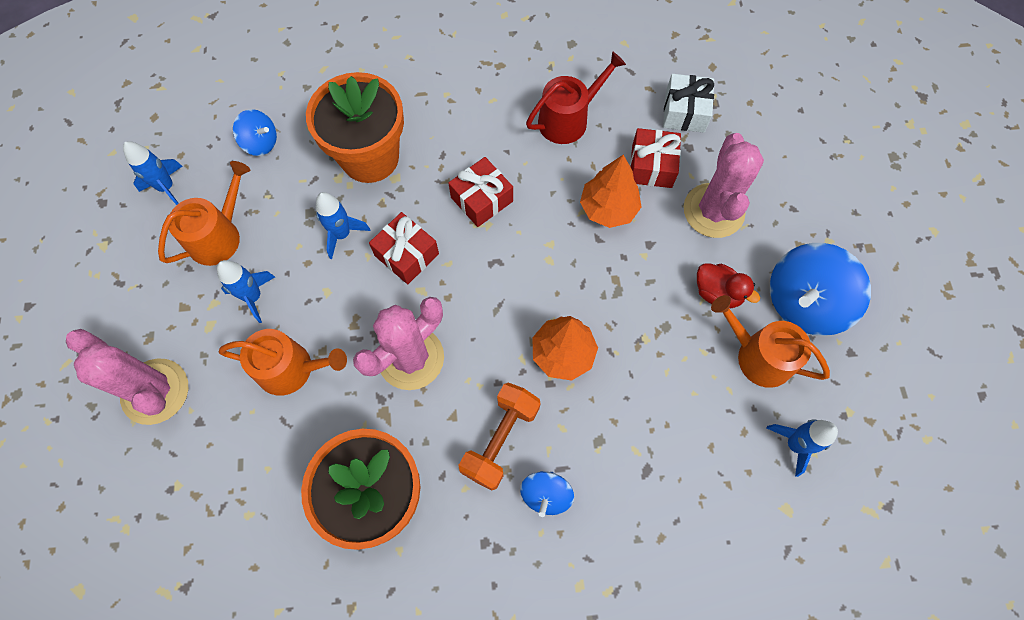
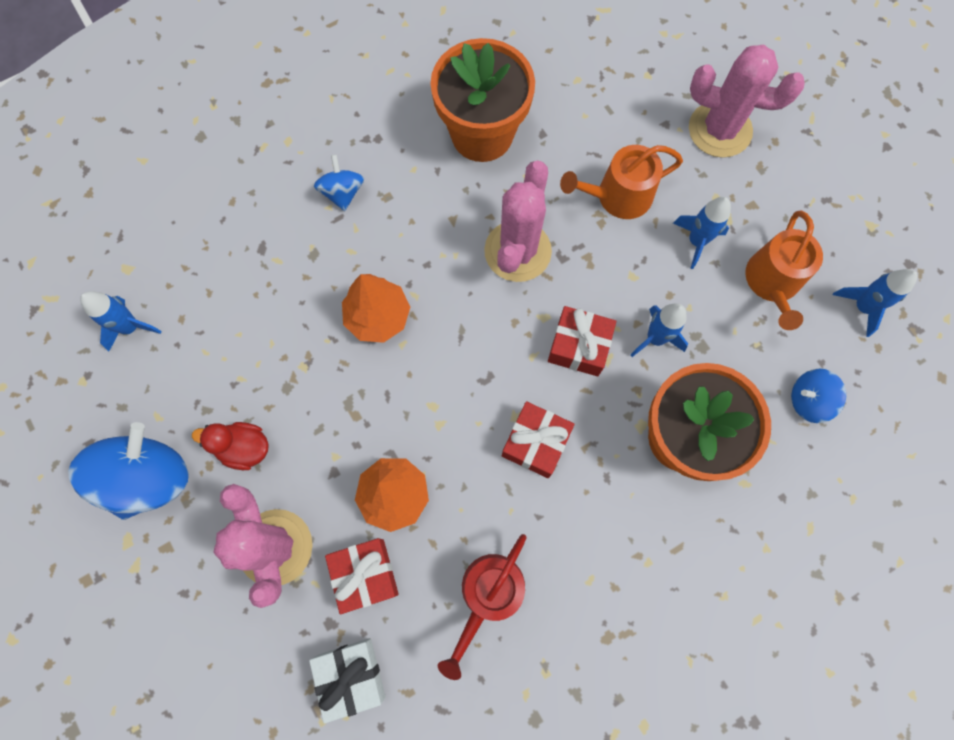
camera: 155 degrees right, 5 degrees up
orange dumbbell [459,382,541,490] -> none
orange watering can [711,295,830,388] -> none

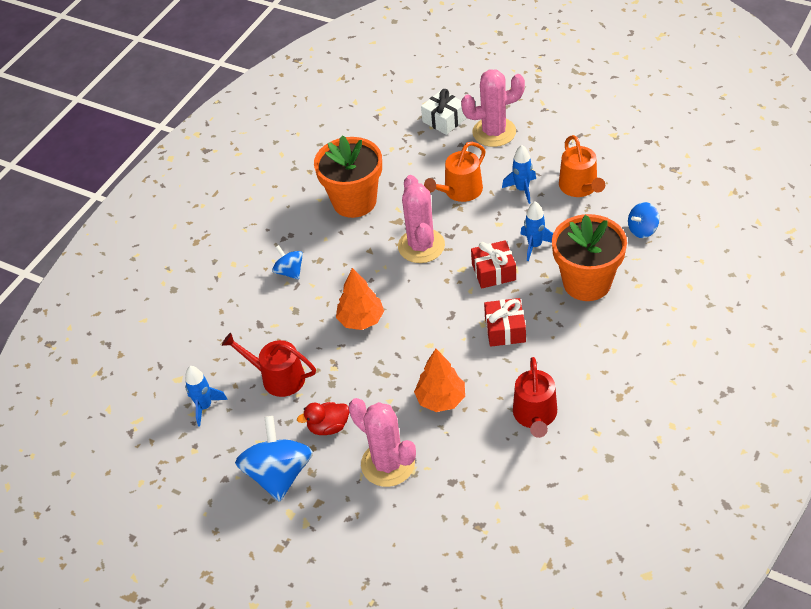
camera: 25 degrees left, 25 degrees down
white gift [309,638,386,724] -> white gift moved to [421,89,466,135]
red gift [325,538,399,614] -> none
blue rocket [833,269,917,337] -> none
none -> red watering can [222,333,316,397]

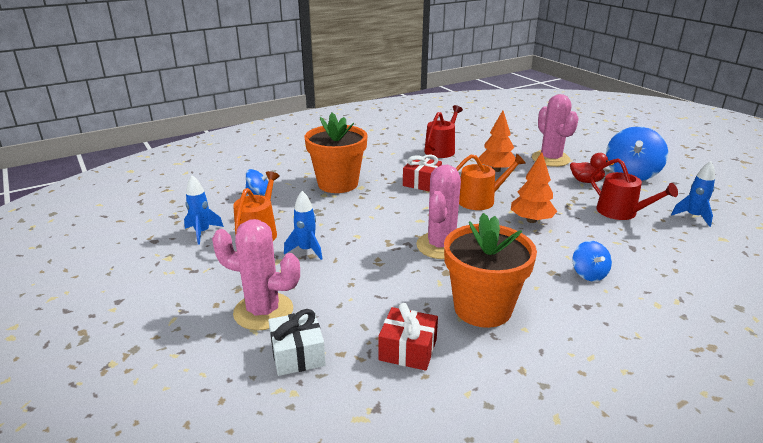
camera: 155 degrees left, 20 degrees down
orange watering can [424,142,485,202] -> orange watering can moved to [456,154,526,210]
red gift [471,240,516,289] -> red gift moved to [378,303,438,371]
blue rocket [520,201,553,261] -> blue rocket moved to [184,175,224,245]

